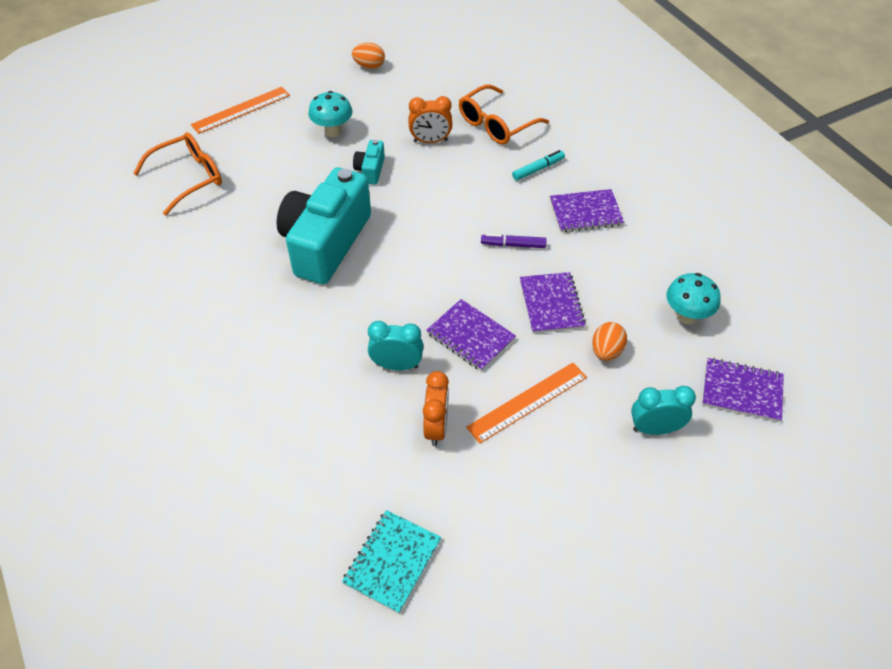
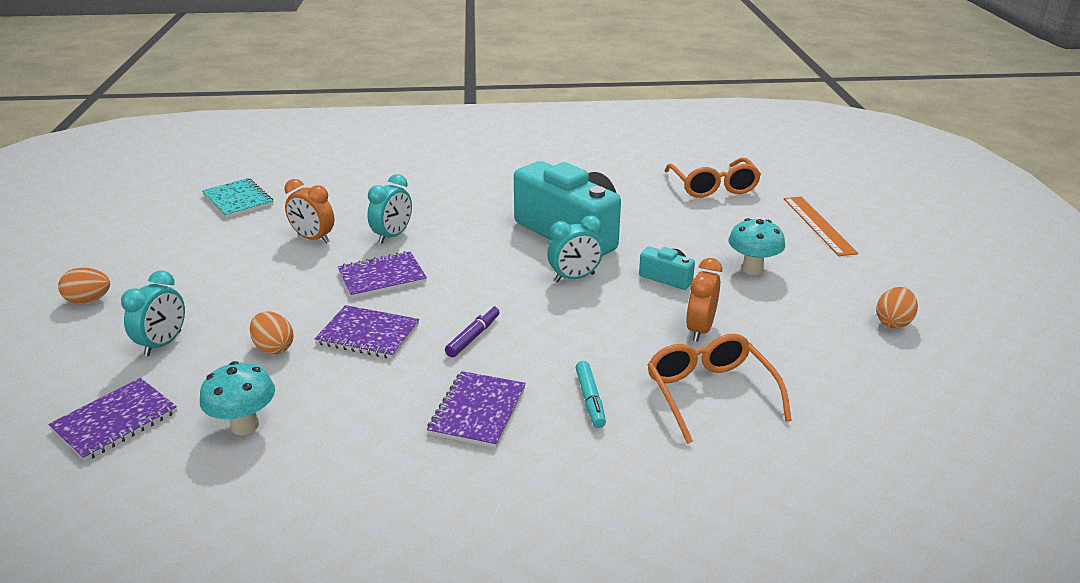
camera: 115 degrees right, 20 degrees down
orange ruler [466,363,587,444] -> none
none -> orange egg [58,267,110,304]
none -> turquoise clock [547,215,603,282]

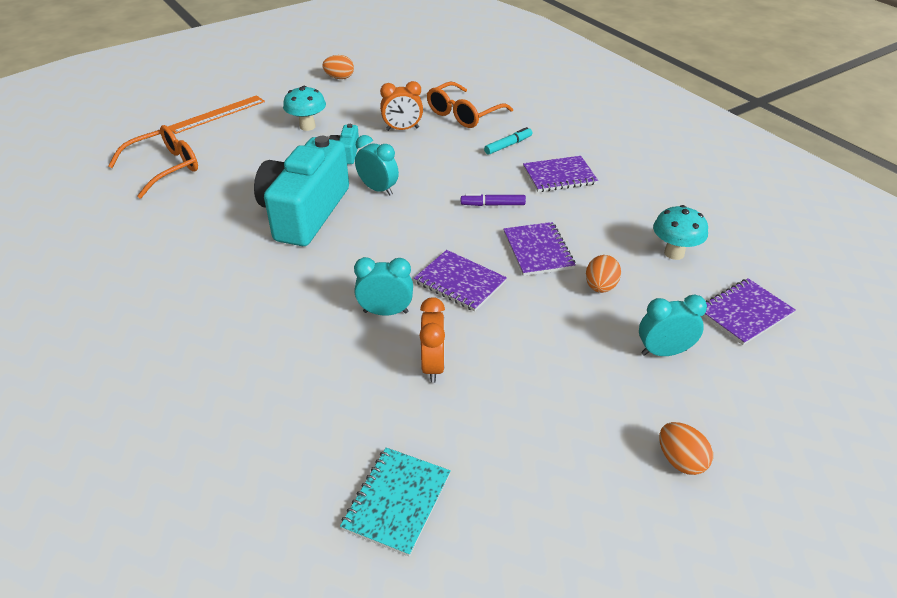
camera: 120 degrees left, 10 degrees up
purple notebook [48,378,177,462] -> purple notebook turned 45 degrees counterclockwise [703,278,796,345]

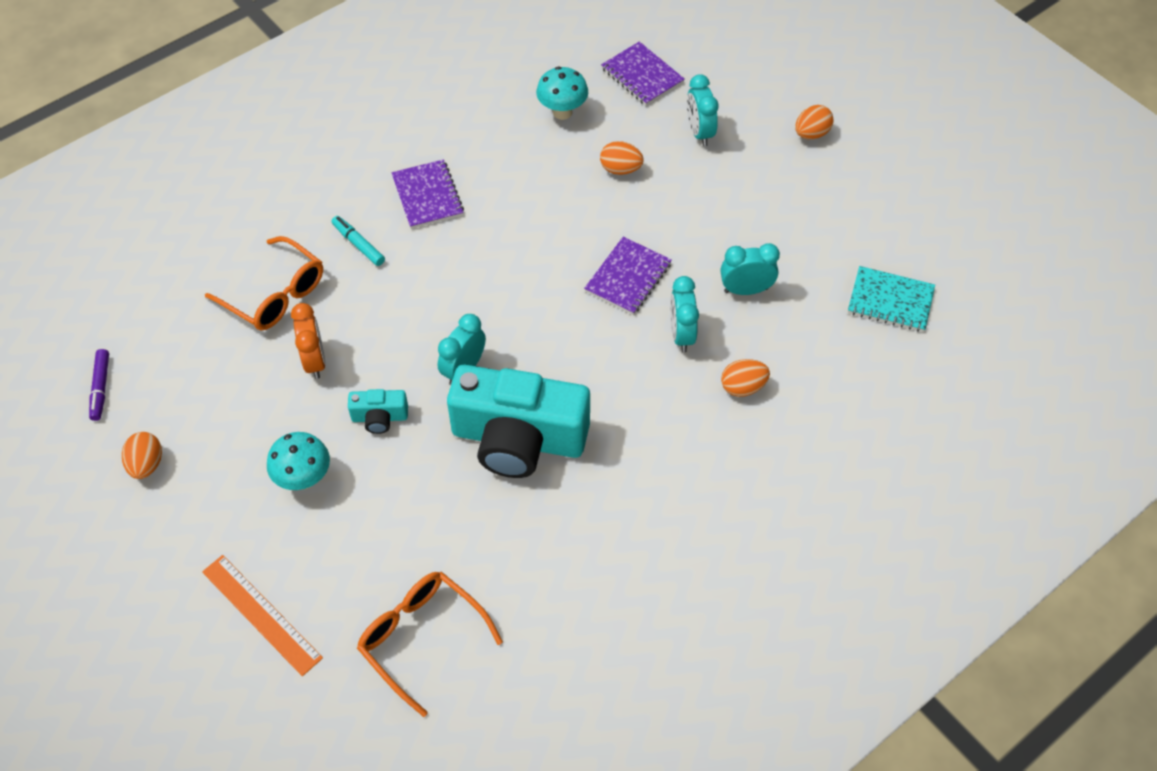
camera: 95 degrees left, 15 degrees up
orange clock [419,297,445,383] -> turquoise clock [720,243,780,295]
purple marker [461,193,526,206] -> purple marker moved to [89,349,109,421]
purple notebook [504,222,576,276] -> none
none -> orange egg [721,359,770,397]

